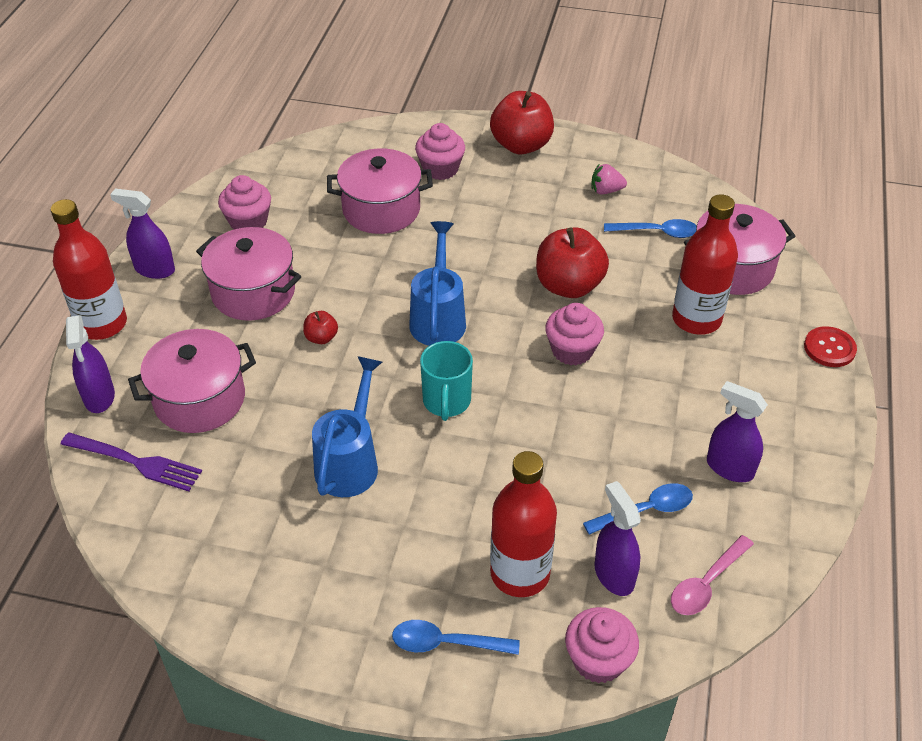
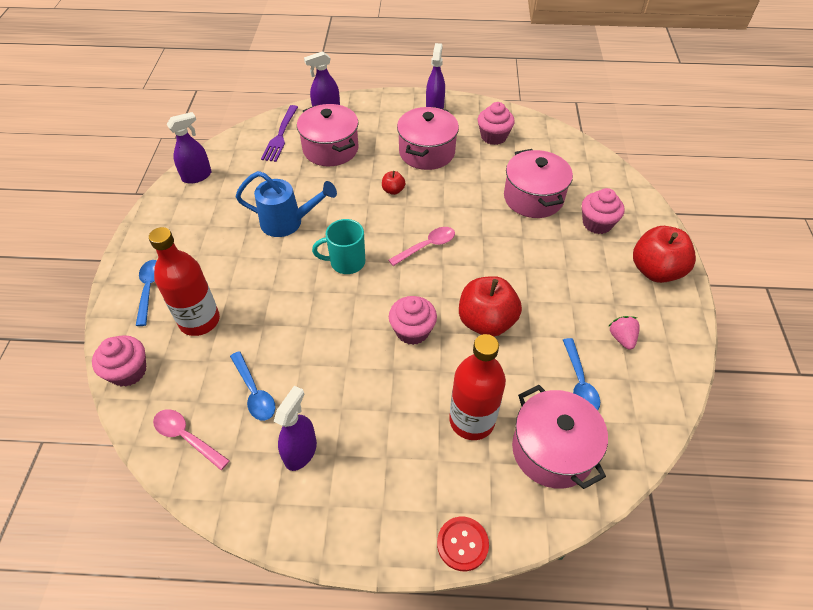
camera: 80 degrees right, 5 degrees up
red bottle [51,199,127,340] -> none
blue watering can [409,221,466,346] -> pink spoon [389,227,455,266]
purple spray bottle [594,481,641,596] -> purple spray bottle moved to [167,112,211,184]

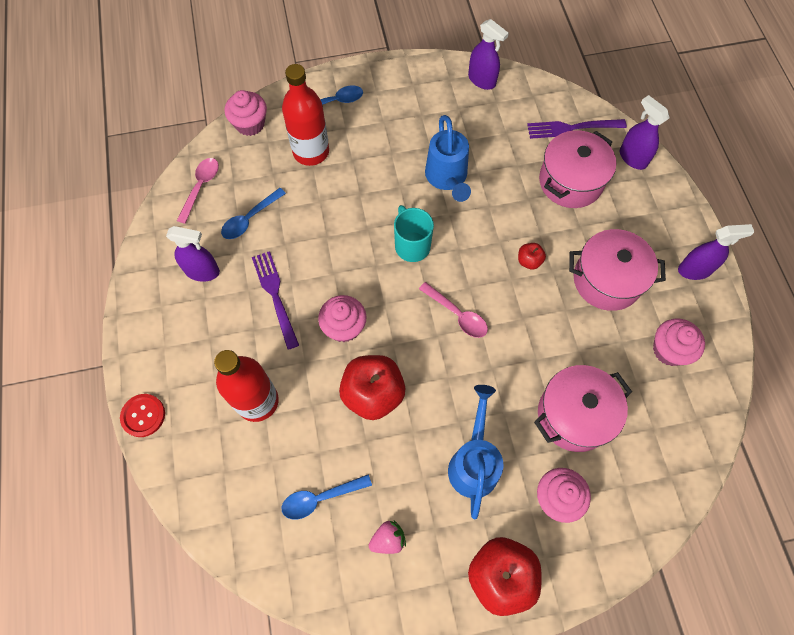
camera: 75 degrees right, 15 degrees up
pink pot [512,385,608,489] -> none
none -> purple fork [252,251,299,350]
none -> blue watering can [448,385,504,519]

